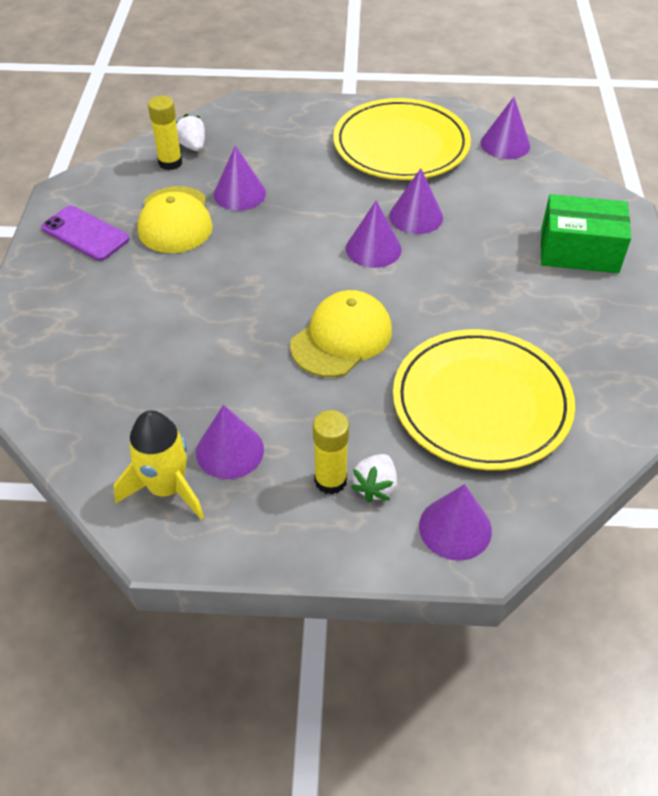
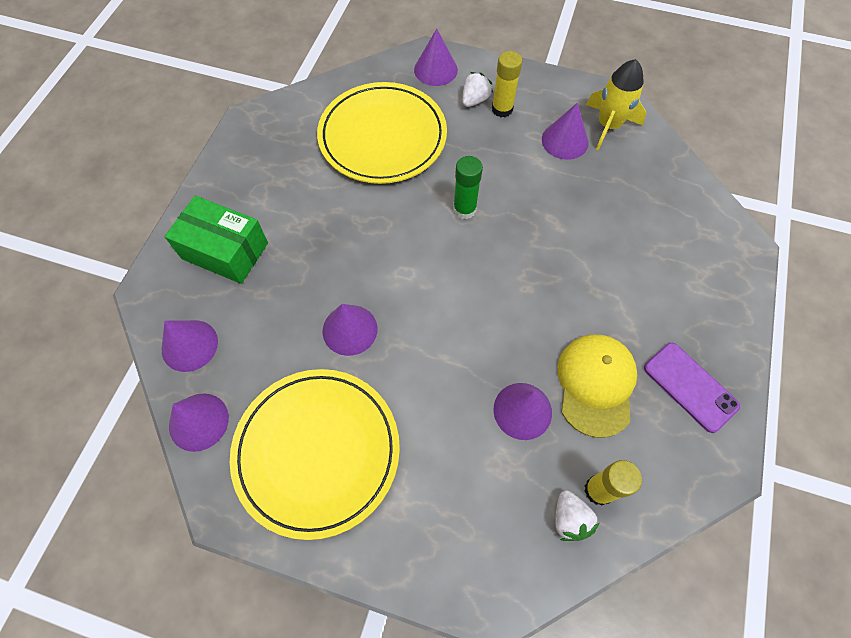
camera: 165 degrees left, 15 degrees up
yellow cap [290,290,392,377] -> green glue stick [453,156,483,219]
purple cone [346,200,402,268] -> purple cone moved to [162,320,218,372]

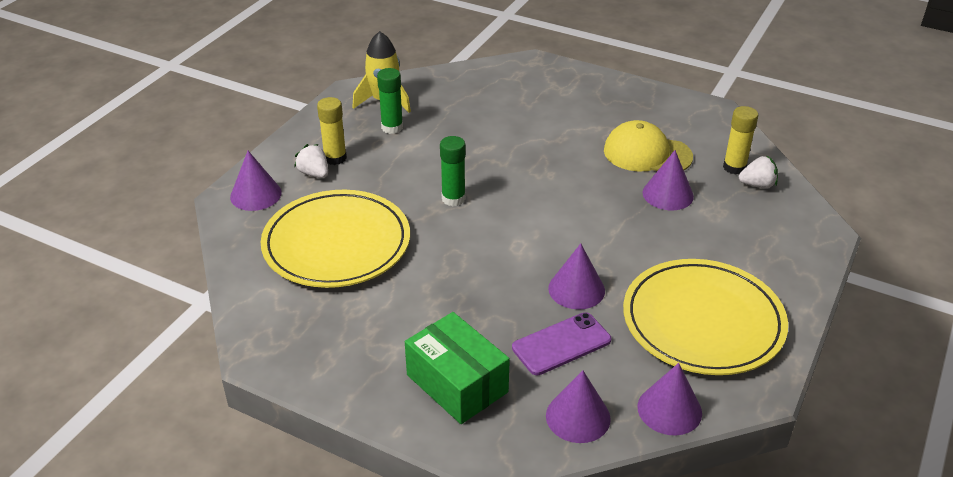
camera: 80 degrees left, 25 degrees down
green box [164,196,268,284] -> green box turned 75 degrees counterclockwise [405,312,510,424]
purple cone [542,103,589,160] -> green glue stick [377,68,403,134]
purple phone [644,343,740,433] -> purple phone moved to [512,312,611,375]

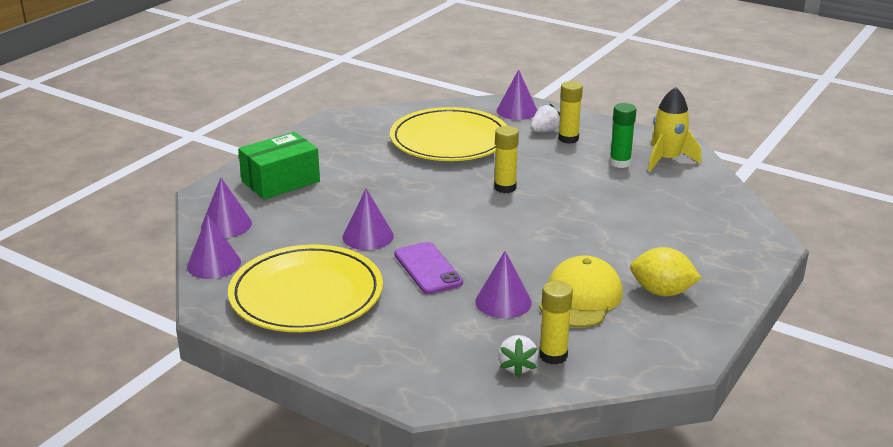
camera: 95 degrees right, 10 degrees down
green glue stick [440,136,466,206] -> yellow glue stick [494,126,519,193]
purple phone [512,312,611,375] -> purple phone moved to [394,242,463,294]
none -> yellow lemon [630,247,701,296]

